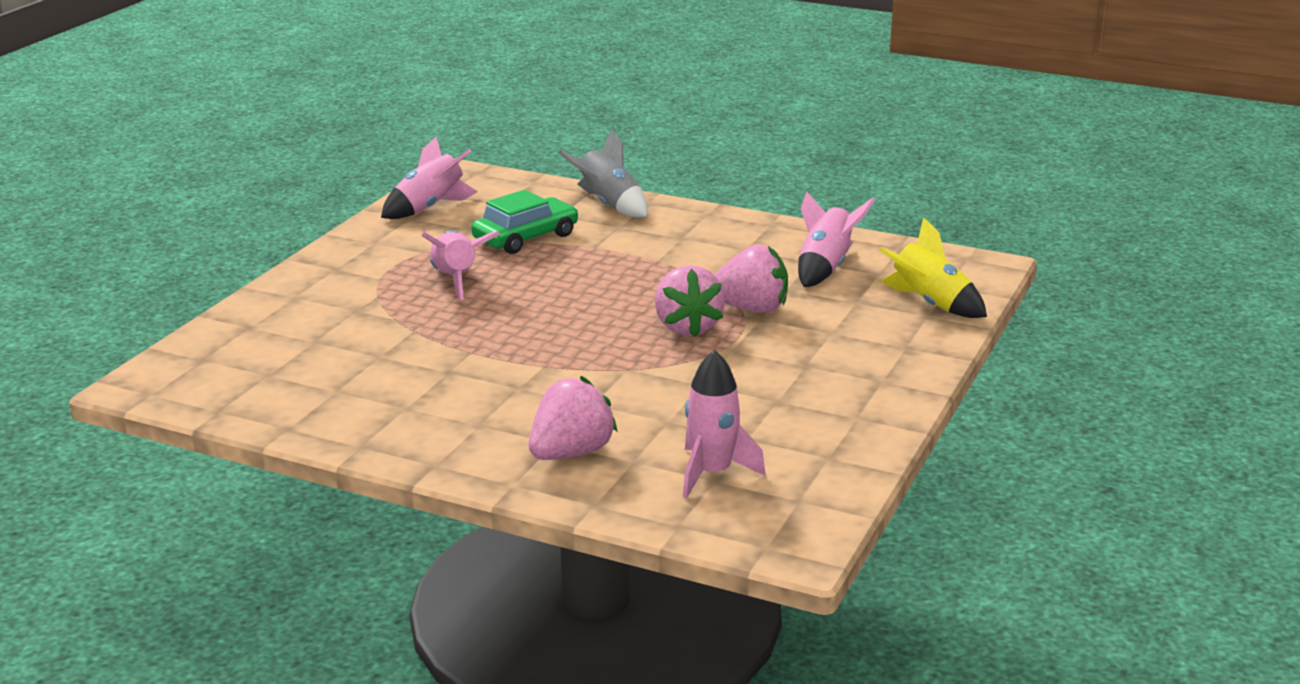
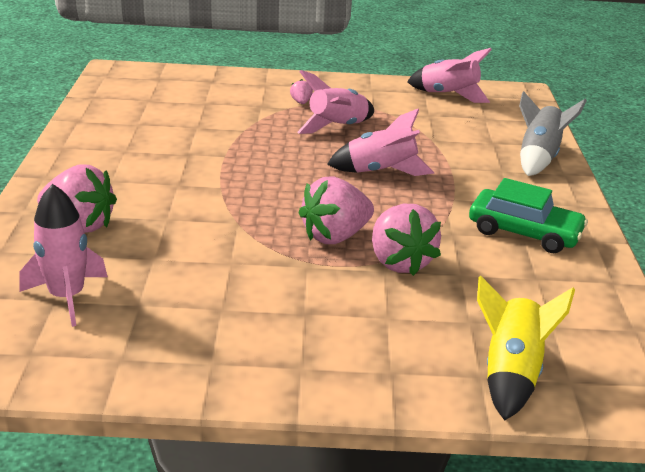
camera: 65 degrees right, 5 degrees up
green car [471,190,578,254] -> green car moved to [469,178,588,253]
pink rocket [798,192,875,287] -> pink rocket moved to [327,108,434,176]
none -> pink strawberry [290,79,313,104]

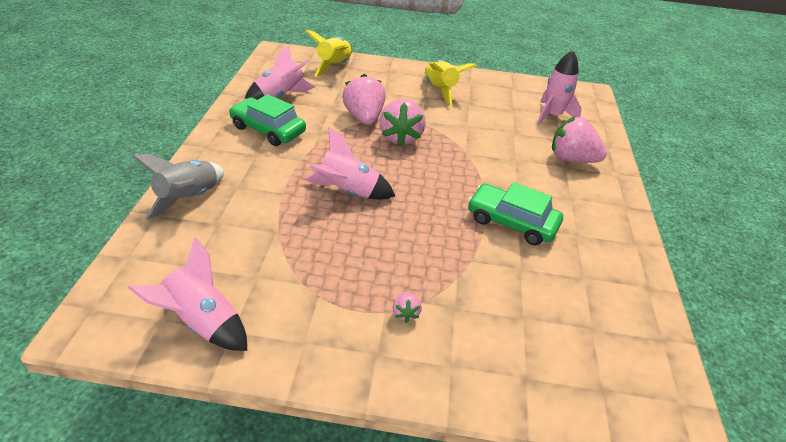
camera: 175 degrees left, 10 degrees up
pink rocket [297,70,374,134] -> pink rocket moved to [244,45,315,100]
pink strawberry [298,177,374,244] -> pink strawberry turned 120 degrees clockwise [379,99,426,147]
none -> yellow rocket [425,60,477,105]
none -> green car [468,182,563,245]

